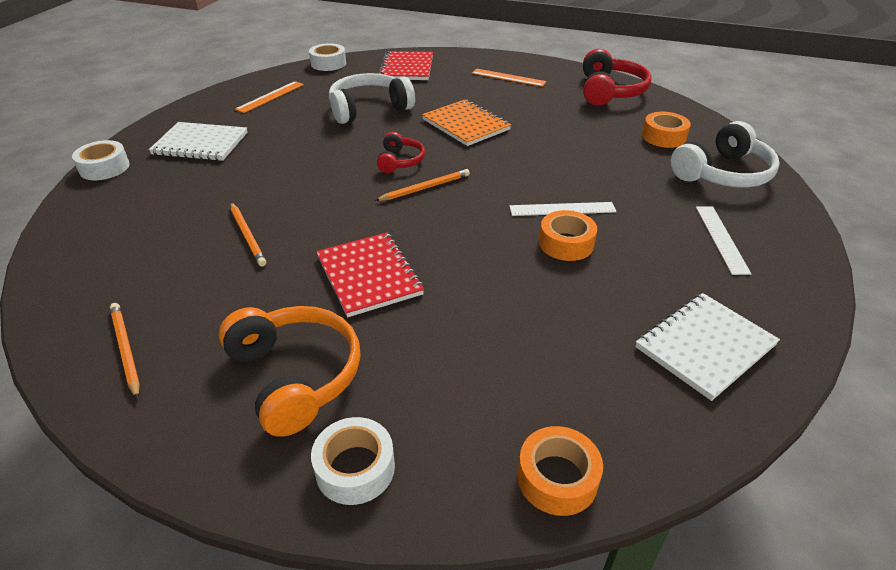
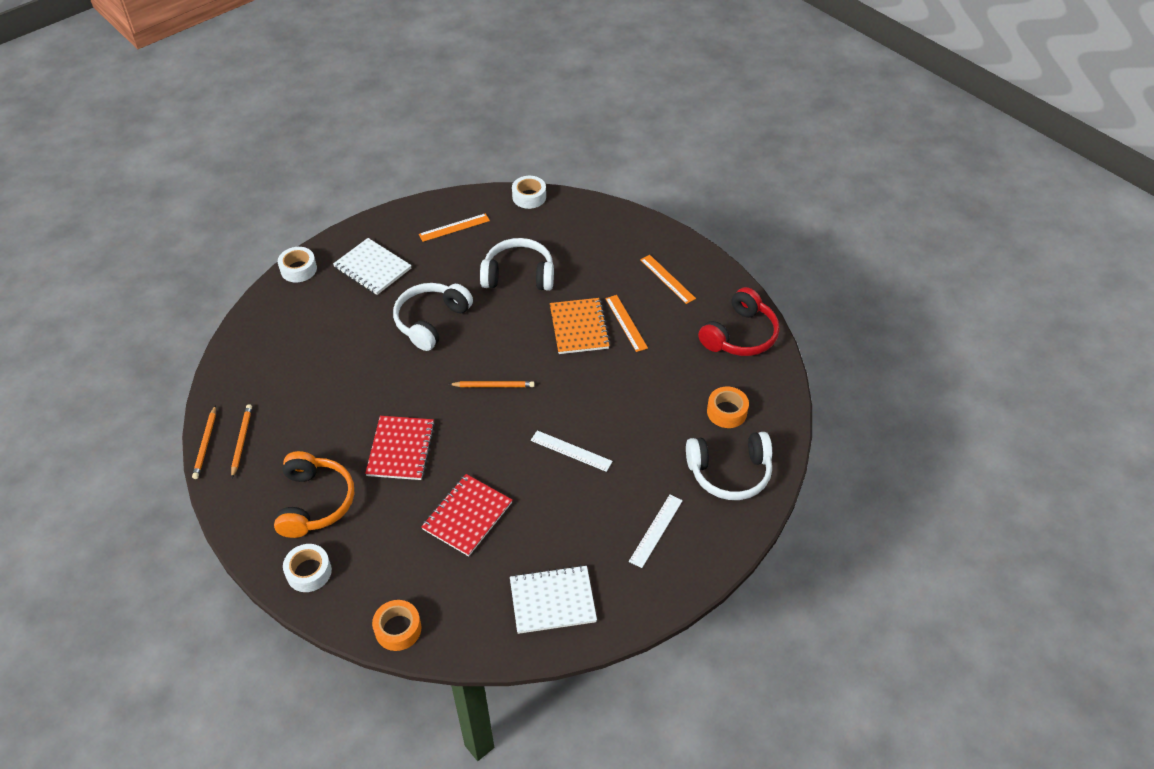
camera: 30 degrees right, 10 degrees up
orange pencil [231,203,266,267] -> orange pencil moved to [192,405,216,479]
red headphones [377,132,425,173] -> none
red notebook [378,51,433,80] -> red notebook moved to [421,474,512,556]
orange tape [539,210,597,261] -> none
none -> white headphones [393,283,473,351]
none -> orange ruler [605,295,648,352]

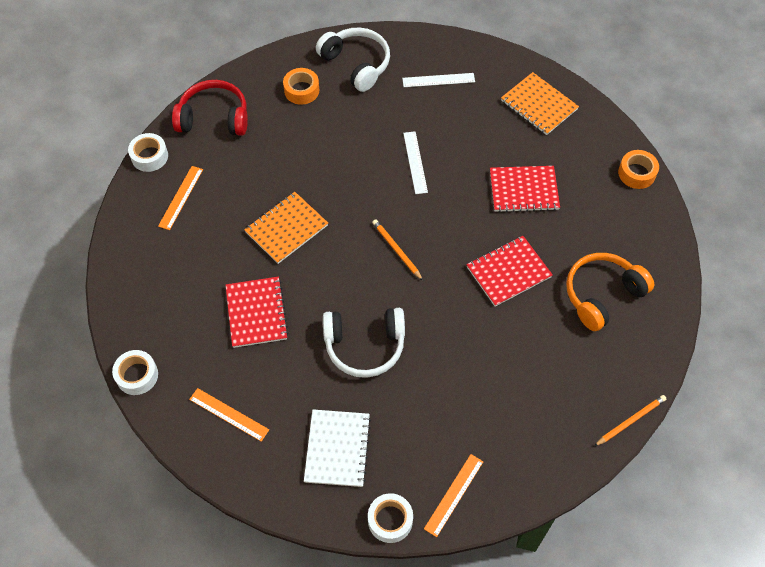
camera: 125 degrees left, 10 degrees up
orange pencil [231,404,252,478] -> none
white tape [283,544,332,592] -> white tape moved to [128,133,168,172]
white headphones [480,238,554,291] -> red notebook [226,277,289,348]
white notebook [510,565,597,634] -> orange notebook [501,72,579,135]
orange ruler [605,295,648,352] -> orange ruler moved to [424,454,483,537]

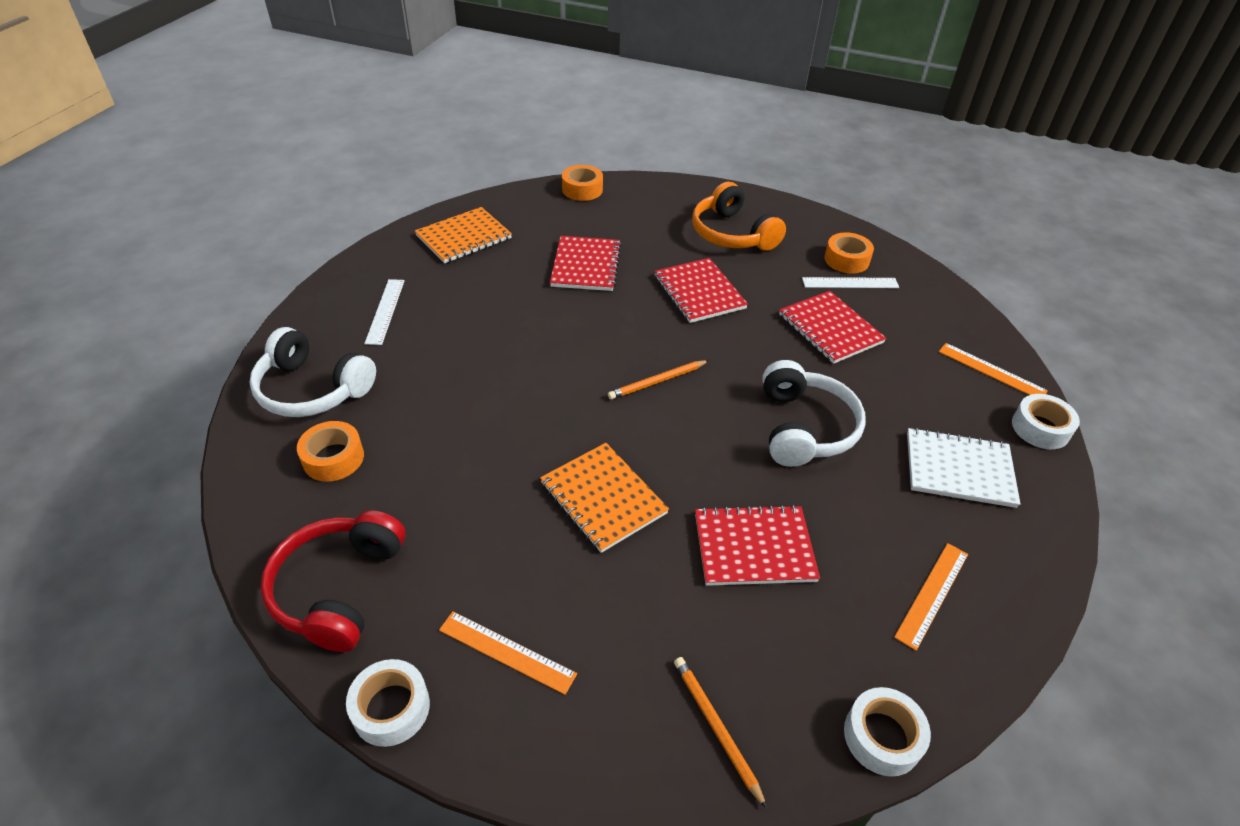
camera: 85 degrees left, 15 degrees down
white headphones [316,27,390,92] -> white headphones turned 120 degrees counterclockwise [249,327,376,417]
white ruler [403,131,428,194] -> white ruler moved to [802,277,899,288]
orange pencil [594,395,666,446] -> orange pencil moved to [674,657,767,809]
none -> red notebook [779,291,887,364]
none -> orange tape [824,232,874,274]

